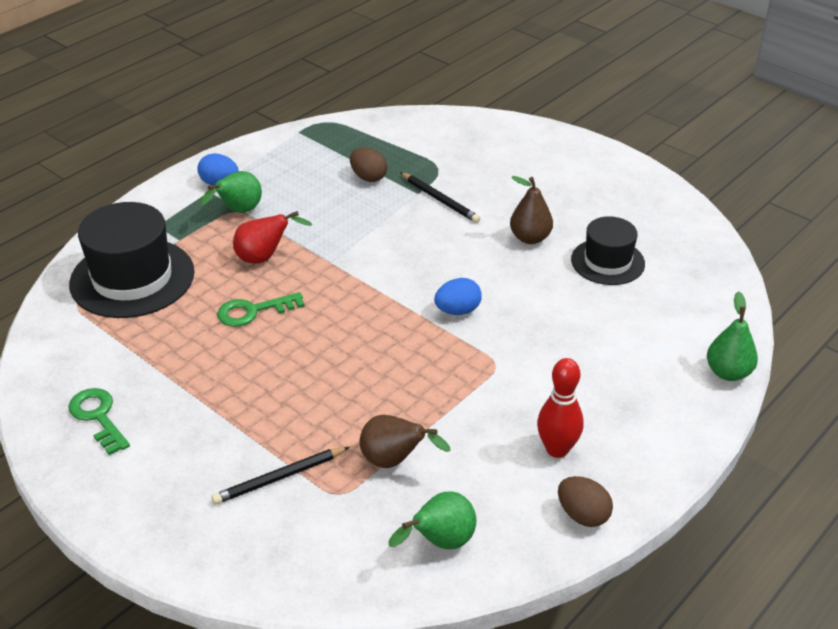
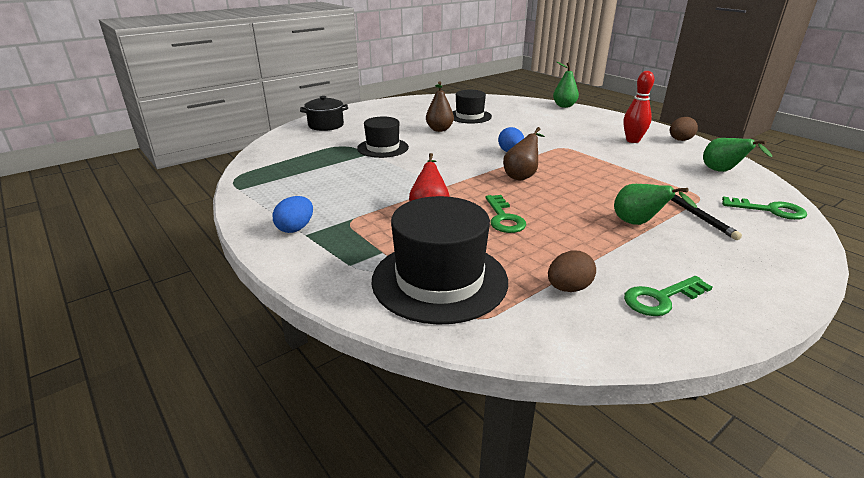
camera: 80 degrees left, 10 degrees down
green pear [200,171,262,213] -> green pear moved to [614,184,697,225]
brown egg [350,147,387,182] -> brown egg moved to [548,251,596,292]
brown pear [360,415,450,468] -> brown pear moved to [503,127,545,181]
black pencil [400,172,481,223] -> black hat [357,117,409,158]
none -> black pot [300,96,348,131]
none -> green key [722,197,807,220]

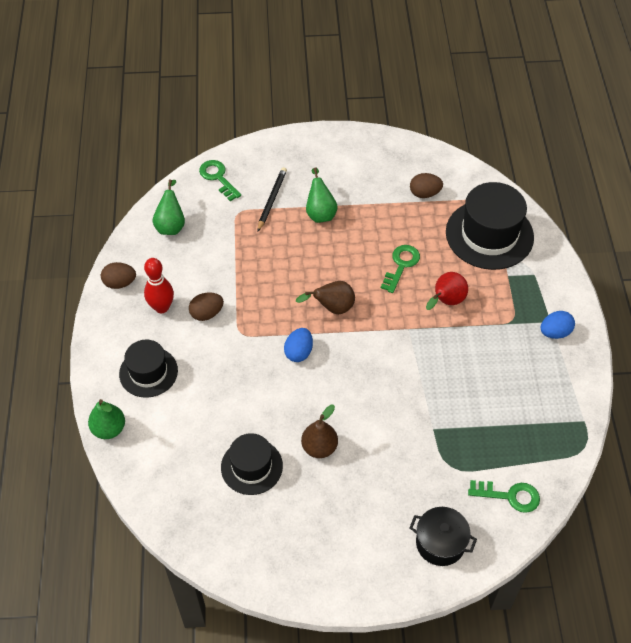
camera: 145 degrees left, 25 degrees up
black hat [357,117,409,158] -> black hat moved to [119,340,178,398]
green key [624,276,713,316] -> green key moved to [468,480,540,513]
none -> brown egg [189,292,224,321]

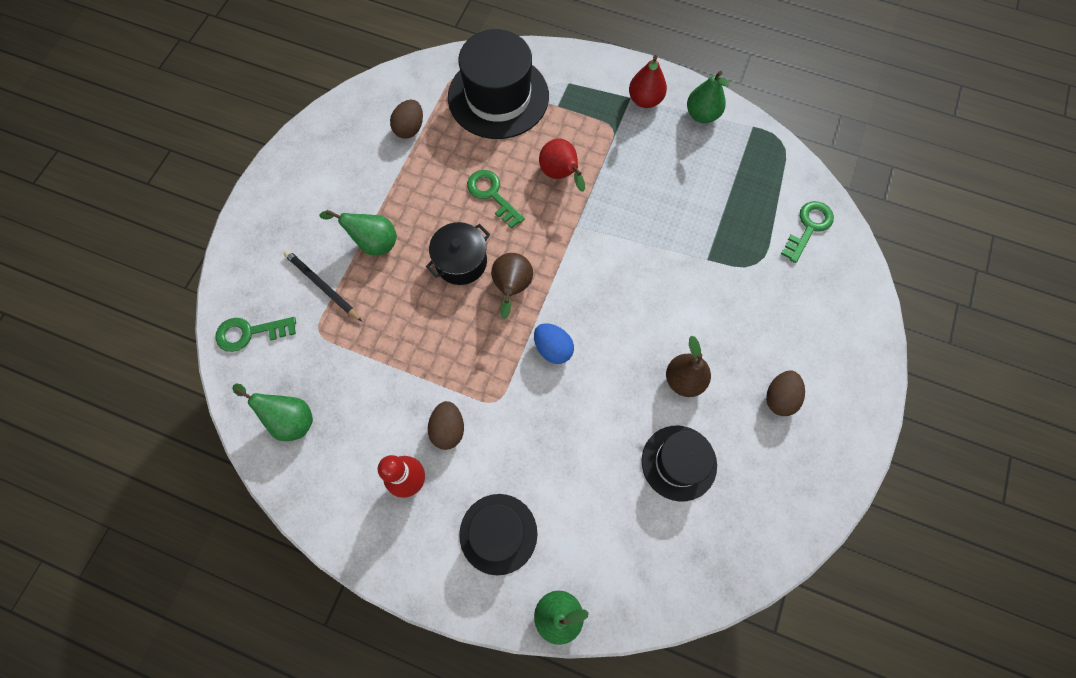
camera: 65 degrees left, 15 degrees up
brown egg [101,262,136,289] -> brown egg moved to [766,370,805,416]
black pot [409,507,477,566] -> black pot moved to [426,222,490,285]
blue egg [541,311,575,339] -> red pear [629,55,667,108]
none -> green pear [687,71,730,123]

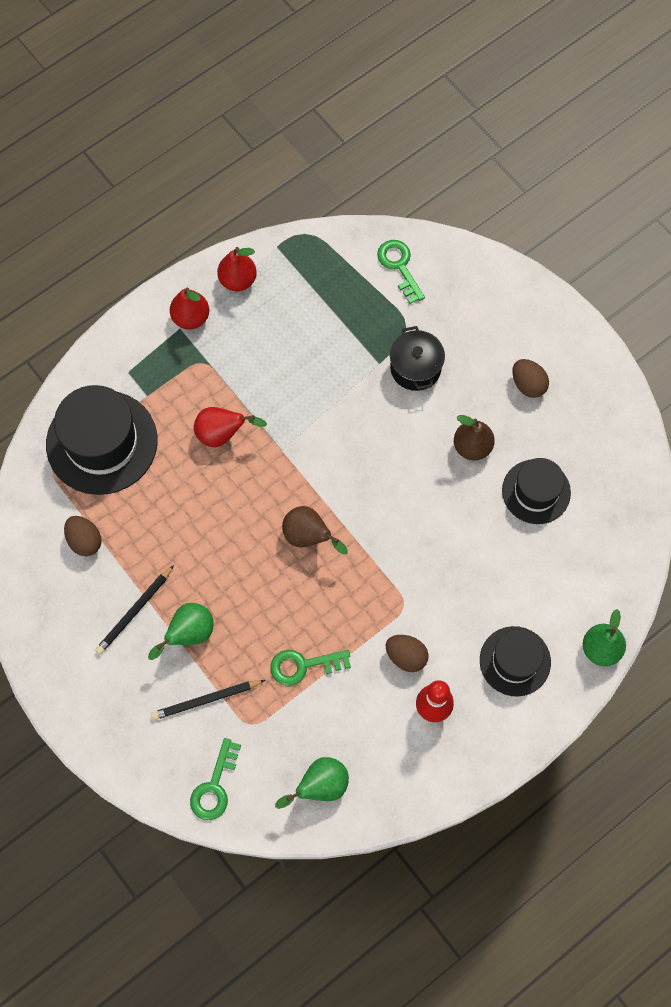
camera: 60 degrees left, 0 degrees up
black pot [426,222,490,285] -> black pot moved to [390,326,445,391]
green key [467,170,525,229] -> green key moved to [270,650,351,686]
blue egg [534,323,574,364] -> none
green pear [687,71,730,123] -> red pear [217,247,257,291]
none -> black pencil [95,565,174,655]

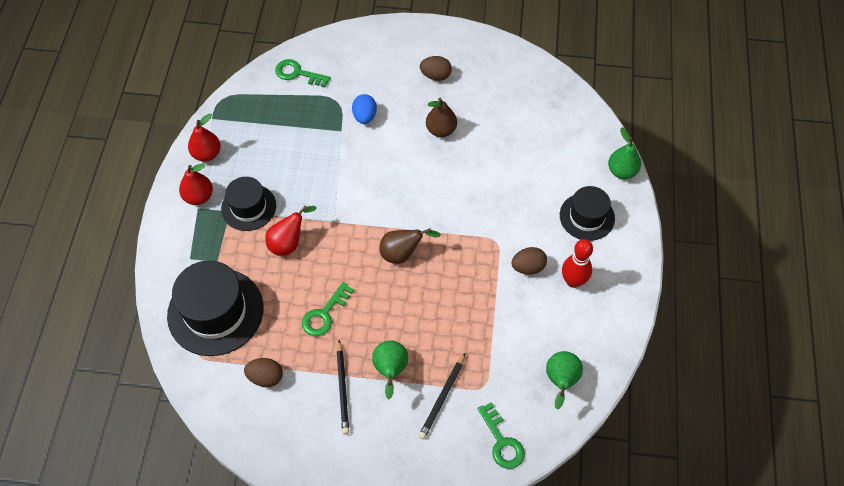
camera: 45 degrees left, 10 degrees down
green key [270,650,351,686] -> green key moved to [302,282,354,336]
black pot [390,326,445,391] -> blue egg [352,94,377,124]
black hat [502,458,571,524] -> black hat moved to [221,177,276,231]

